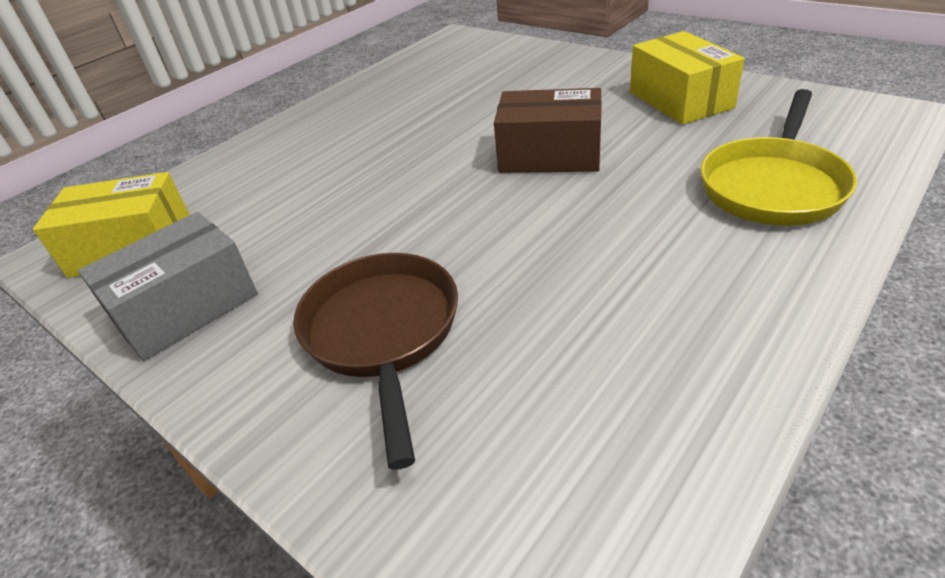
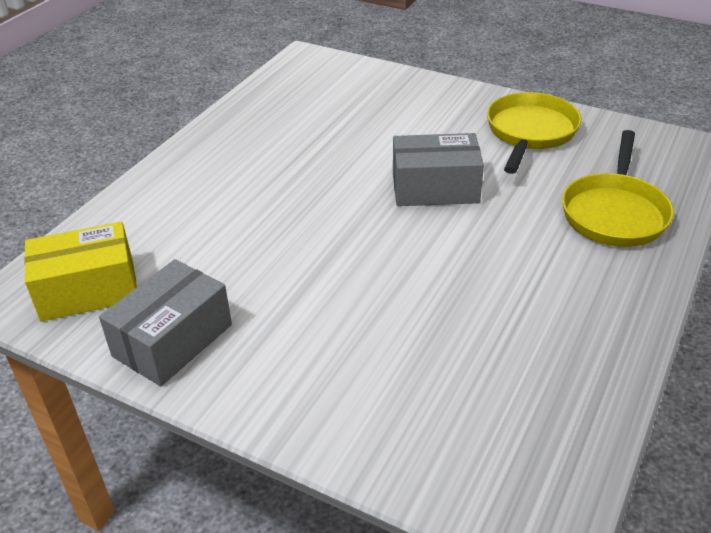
camera: 15 degrees left, 0 degrees up
brown pan [293,253,458,470] -> none
brown box [494,88,602,173] -> grey box [393,133,484,206]
yellow box [630,31,745,125] -> yellow pan [487,92,582,174]

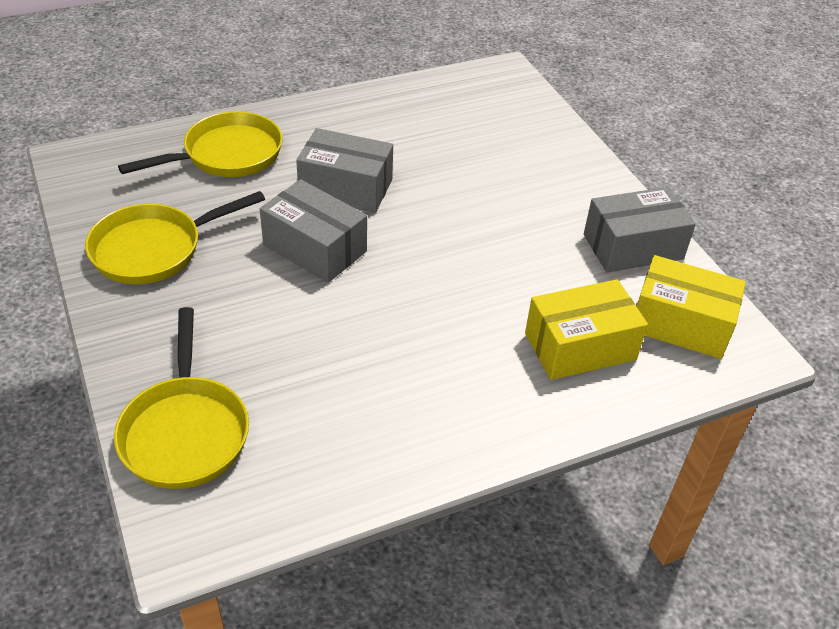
camera: 145 degrees left, 5 degrees up
none -> yellow pan [114,307,249,489]
none -> grey box [296,128,393,213]
none -> yellow box [525,279,648,380]

